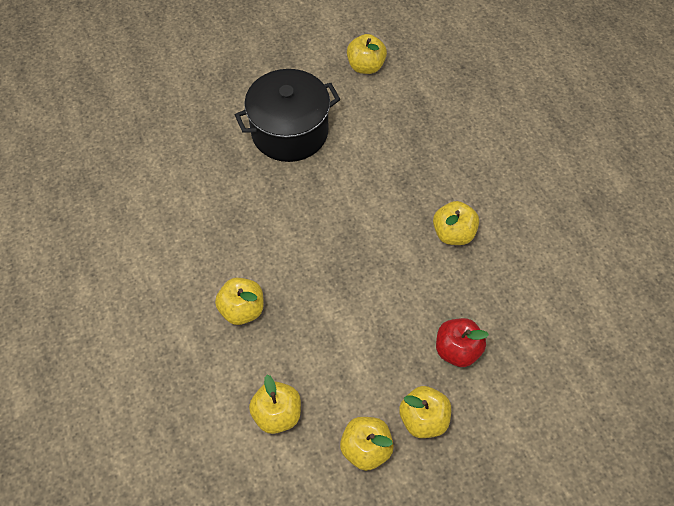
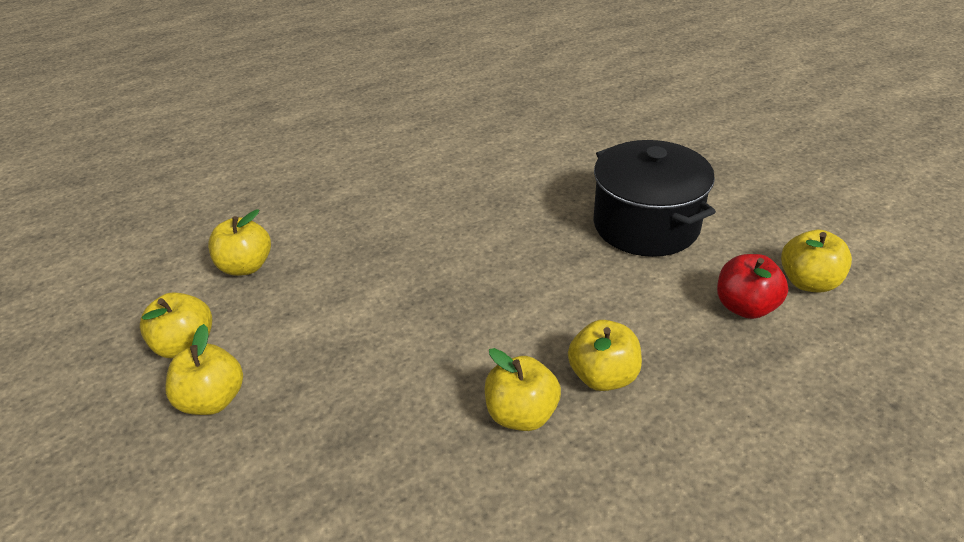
camera: 85 degrees right, 20 degrees down
yellow apple [215,278,264,325] -> yellow apple moved to [568,320,642,391]
red apple [436,318,489,367] -> red apple moved to [717,254,788,319]

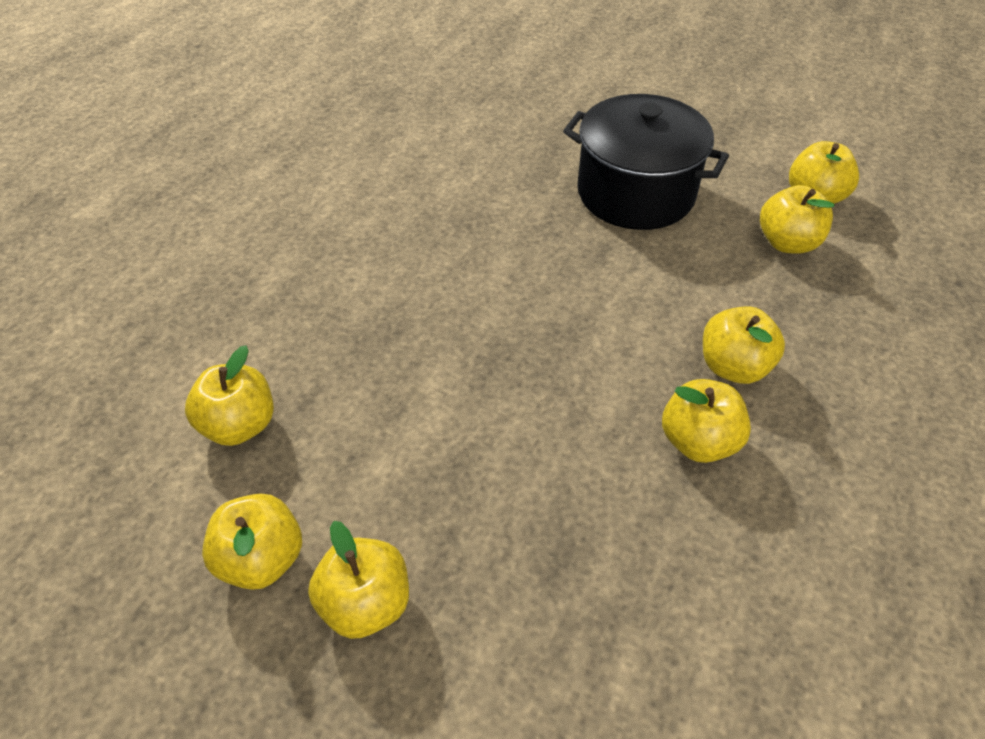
camera: 35 degrees left, 10 degrees up
red apple [717,254,788,319] -> yellow apple [760,185,835,254]

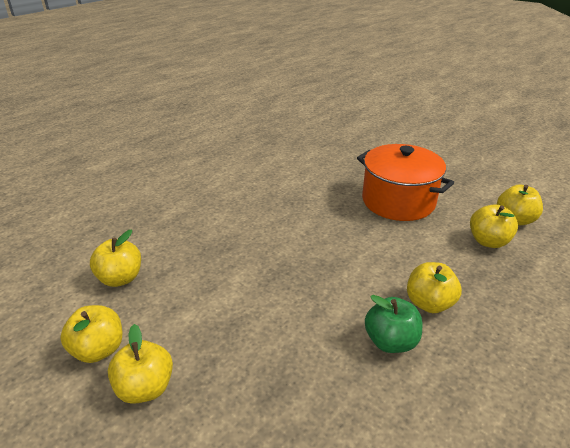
camera: 15 degrees right, 15 degrees down
black pot [563,94,729,230] -> orange pot [357,144,454,221]
yellow apple [662,379,751,463] -> green apple [365,295,422,353]

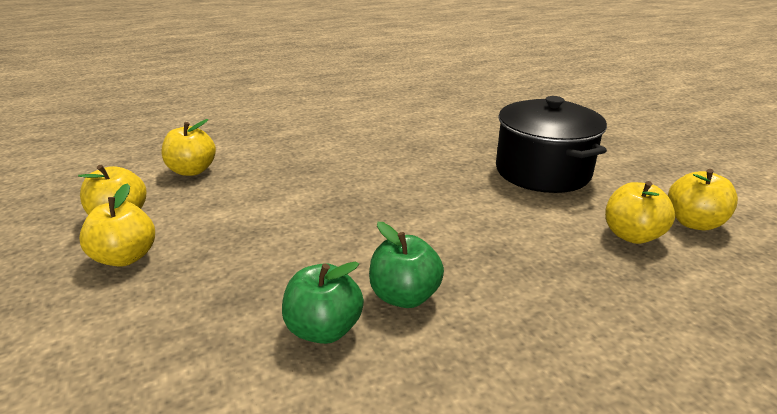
camera: 25 degrees right, 5 degrees down
orange pot [357,144,454,221] -> black pot [496,96,607,193]
yellow apple [407,262,462,313] -> none
none -> green apple [282,261,364,344]

